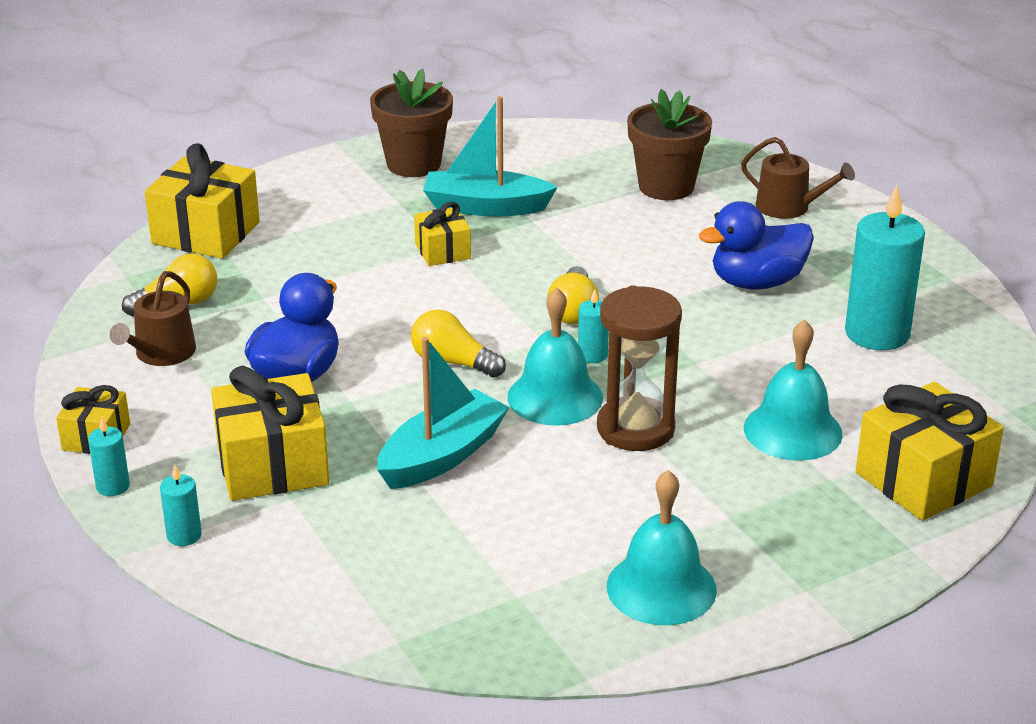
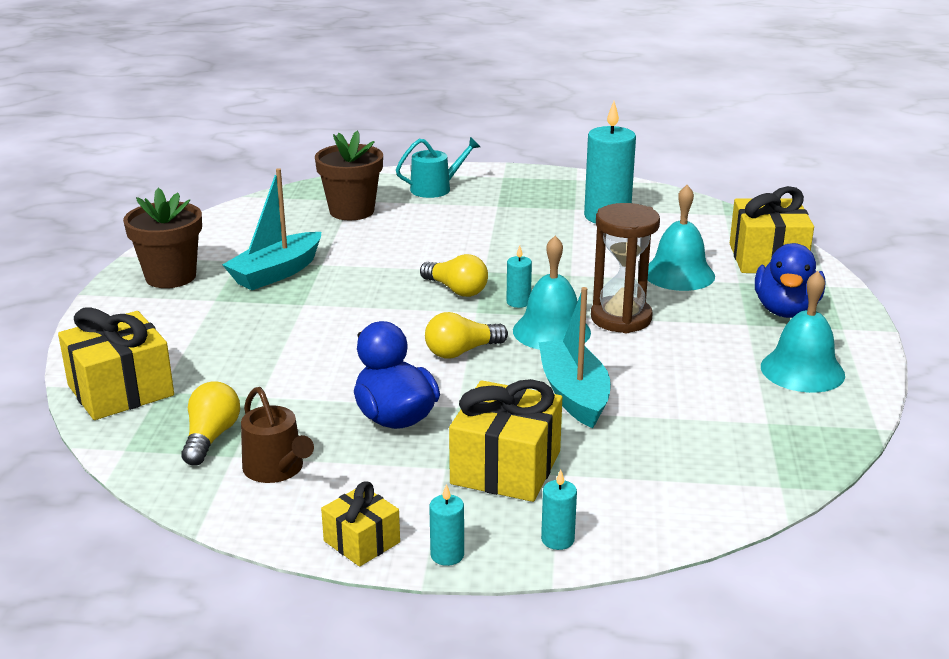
camera: 55 degrees left, 5 degrees down
yellow gift [414,202,471,266] -> none
blue duck [699,201,814,289] -> blue duck moved to [755,243,825,318]
brown watering can [741,137,855,219] -> turquoise watering can [396,137,480,198]

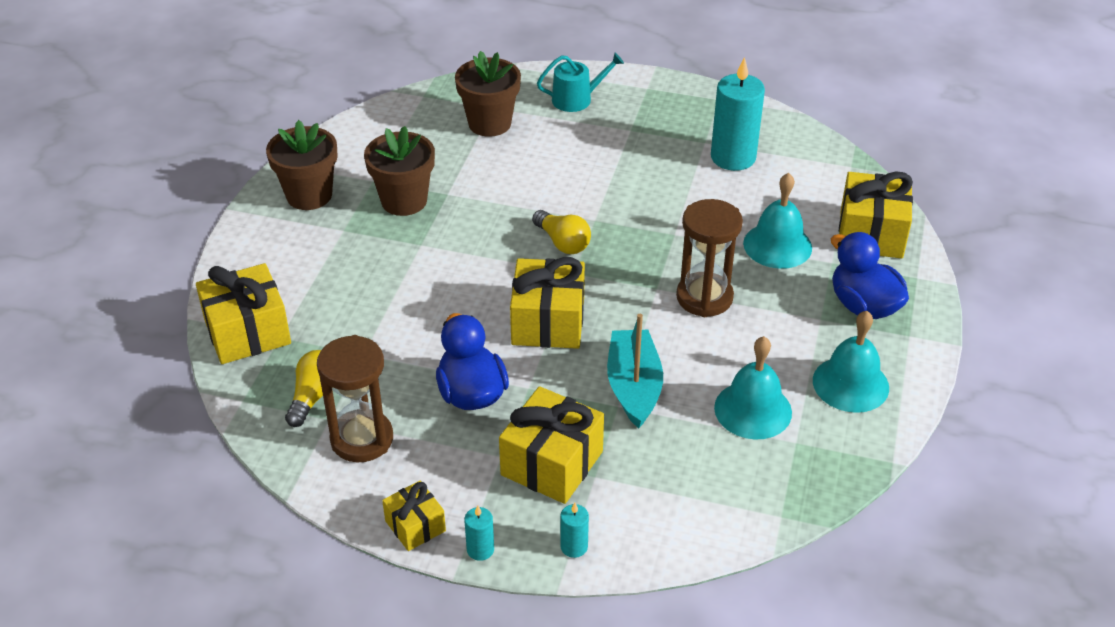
camera: 10 degrees right, 15 degrees up
turquoise boat [222,168,321,290] -> brown flower pot [364,126,435,216]
brown watering can [241,387,314,483] -> brown hourglass [317,335,393,462]
yellow light bulb [425,312,508,359] -> yellow gift [510,257,585,349]
turquoise candle [506,245,532,308] -> none
turquoise bell [513,236,591,350] -> turquoise bell moved to [714,336,792,440]
blue duck [755,243,825,318] -> blue duck turned 120 degrees clockwise [831,232,909,319]

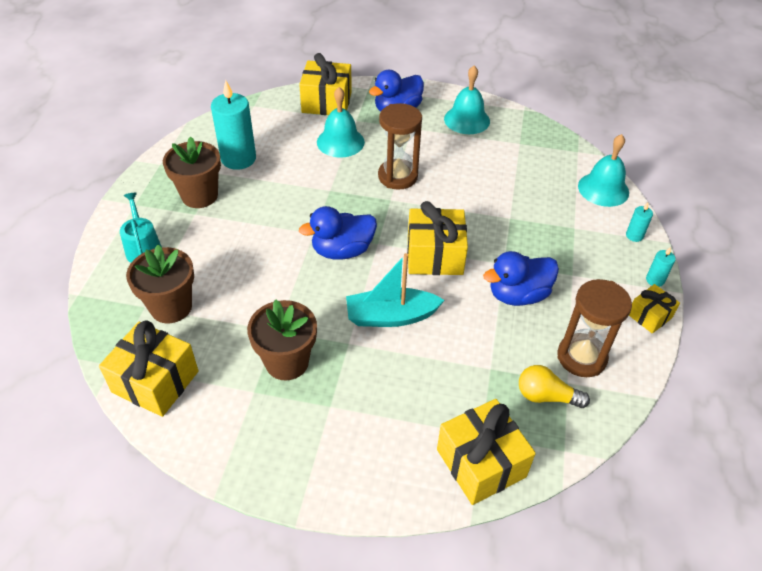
camera: 95 degrees left, 5 degrees up
brown flower pot [266,120,338,210] -> brown flower pot moved to [163,136,221,208]
yellow gift [499,386,604,504] -> yellow gift moved to [99,320,199,417]
yellow light bulb [532,210,591,254] -> blue duck [299,206,377,260]
turquoise boat [607,314,663,428] -> turquoise boat moved to [346,253,445,327]
turquoise bell [714,336,792,440] -> turquoise bell moved to [578,134,629,207]

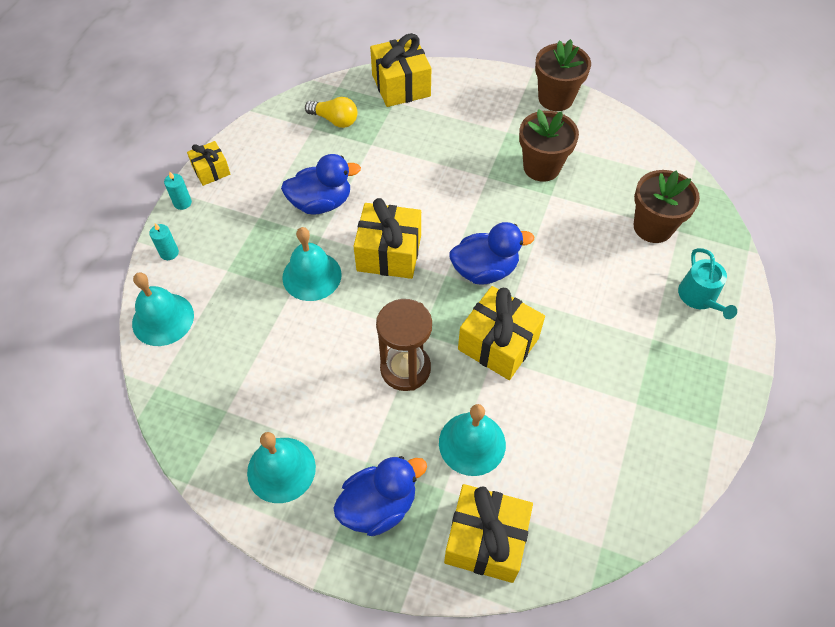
camera: 170 degrees left, 10 degrees up
yellow gift [99,320,199,417] -> yellow gift moved to [458,286,545,380]
brown flower pot [163,136,221,208] -> brown flower pot moved to [535,39,591,111]
turquoise candle [211,80,256,170] -> none
turquoise boat [346,253,445,327] -> none
brown hourglass [557,279,632,377] -> none
none -> turquoise bell [282,227,341,301]

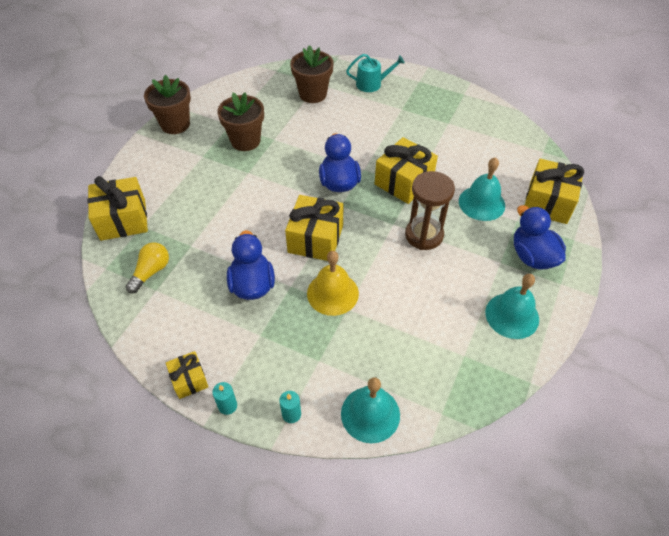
camera: 85 degrees left, 5 degrees down
turquoise bell [282,227,341,301] -> yellow bell [307,251,359,316]

